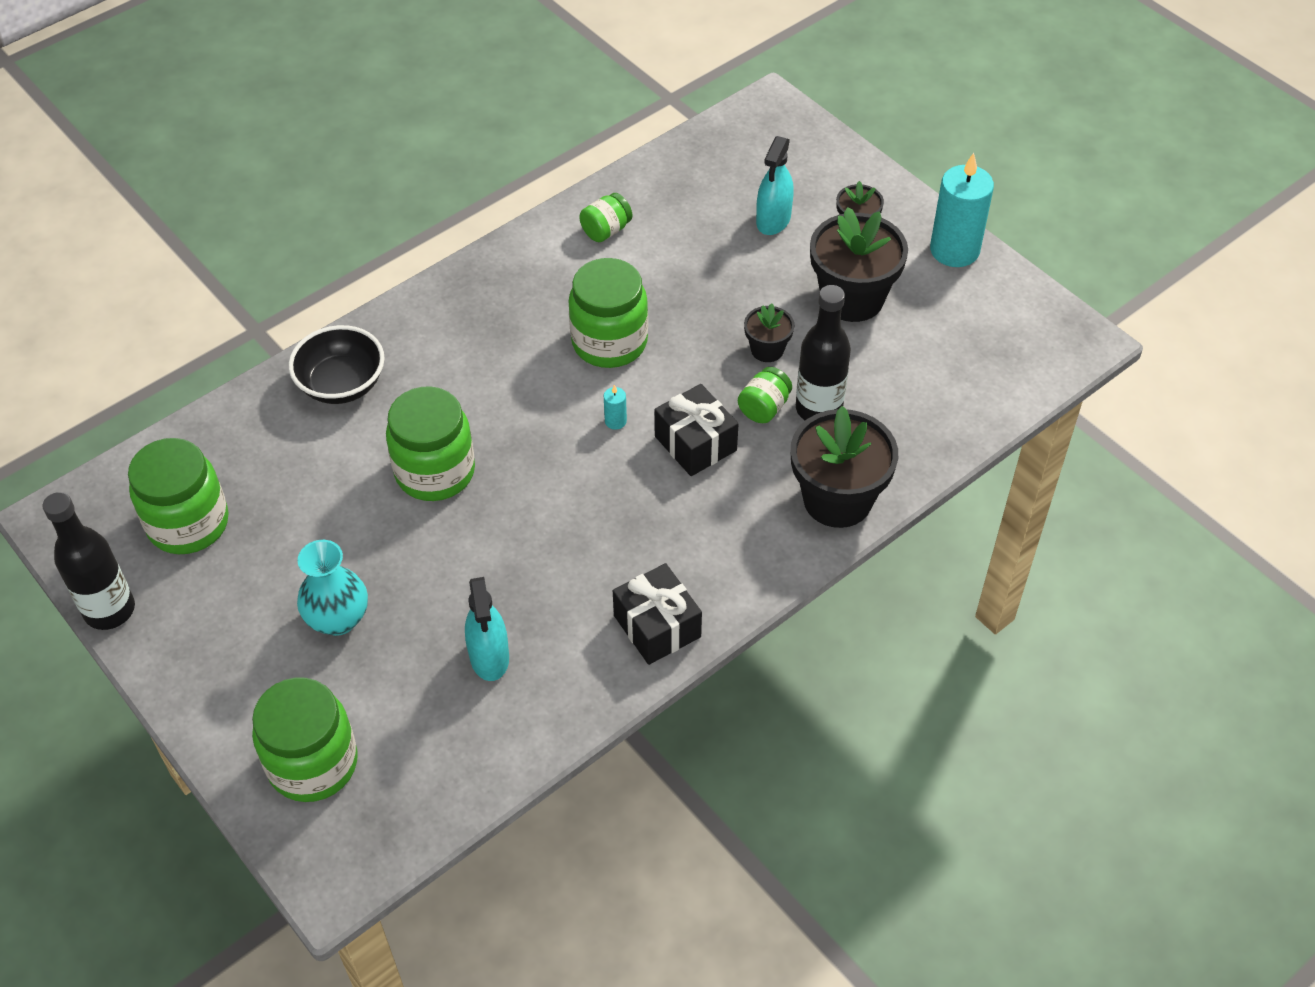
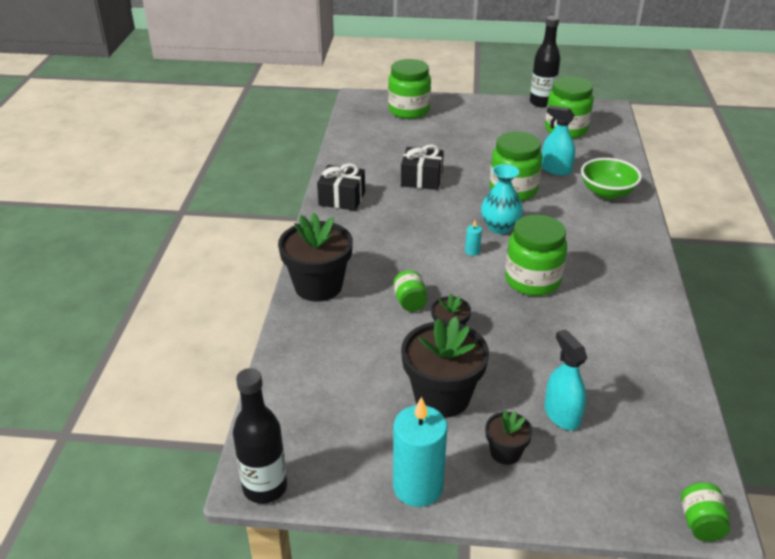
camera: 135 degrees right, 15 degrees down
black bowl [289,325,385,404] -> green bowl [581,158,642,199]
turquoise vase [297,540,368,636] -> turquoise vase moved to [481,164,523,234]
turquoise spray bottle [465,577,509,681] -> turquoise spray bottle moved to [542,105,575,175]
green jar [580,193,632,242] -> green jar moved to [681,482,730,541]
black gift [654,384,738,476] -> black gift moved to [401,144,444,190]
black bottle [796,285,851,421] -> black bottle moved to [233,368,287,504]

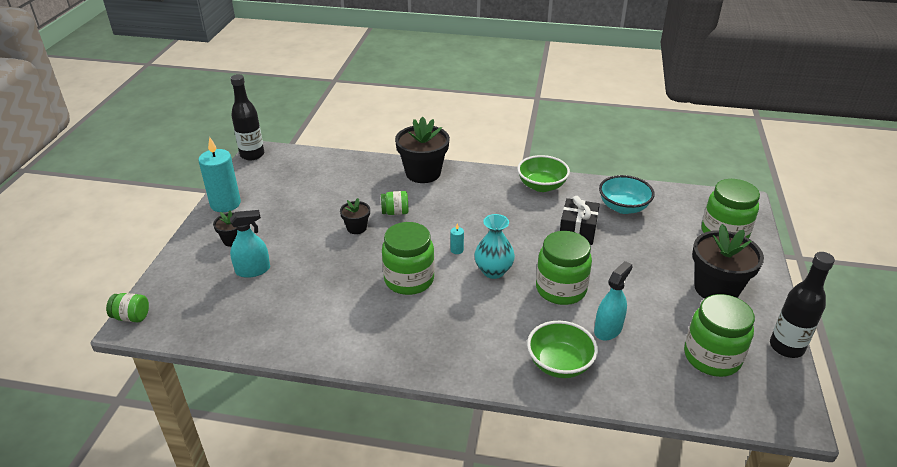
camera: 95 degrees right, 0 degrees up
black gift [317,163,365,211] -> green bowl [517,155,570,192]
black flower pot [401,317,489,418] -> black flower pot moved to [692,224,764,299]
none -> turquoise bowl [599,175,655,214]

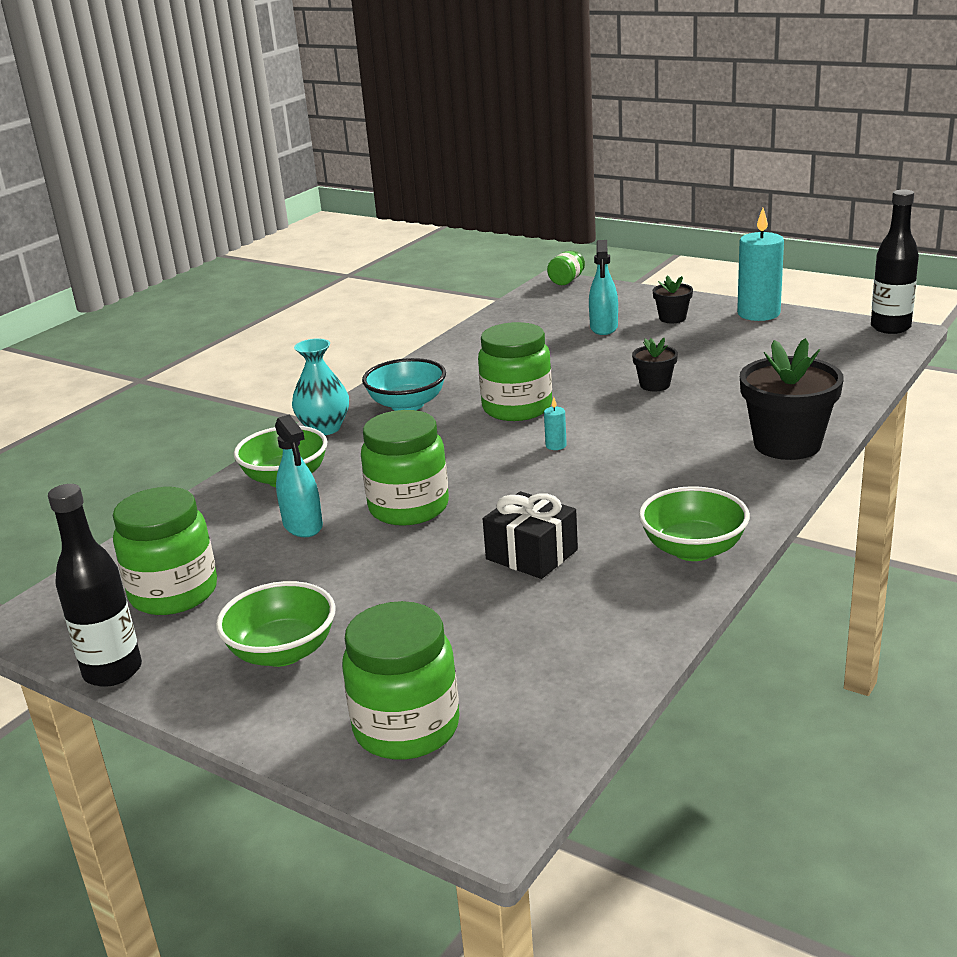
camera: 115 degrees right, 10 degrees down
green jar [381,191,409,215] -> none
turquoise vase [474,214,515,279] -> turquoise vase moved to [292,338,349,435]
turquoise bowl [599,175,655,214] -> turquoise bowl moved to [362,358,446,411]
black flower pot [692,224,764,299] -> green bowl [216,581,336,667]

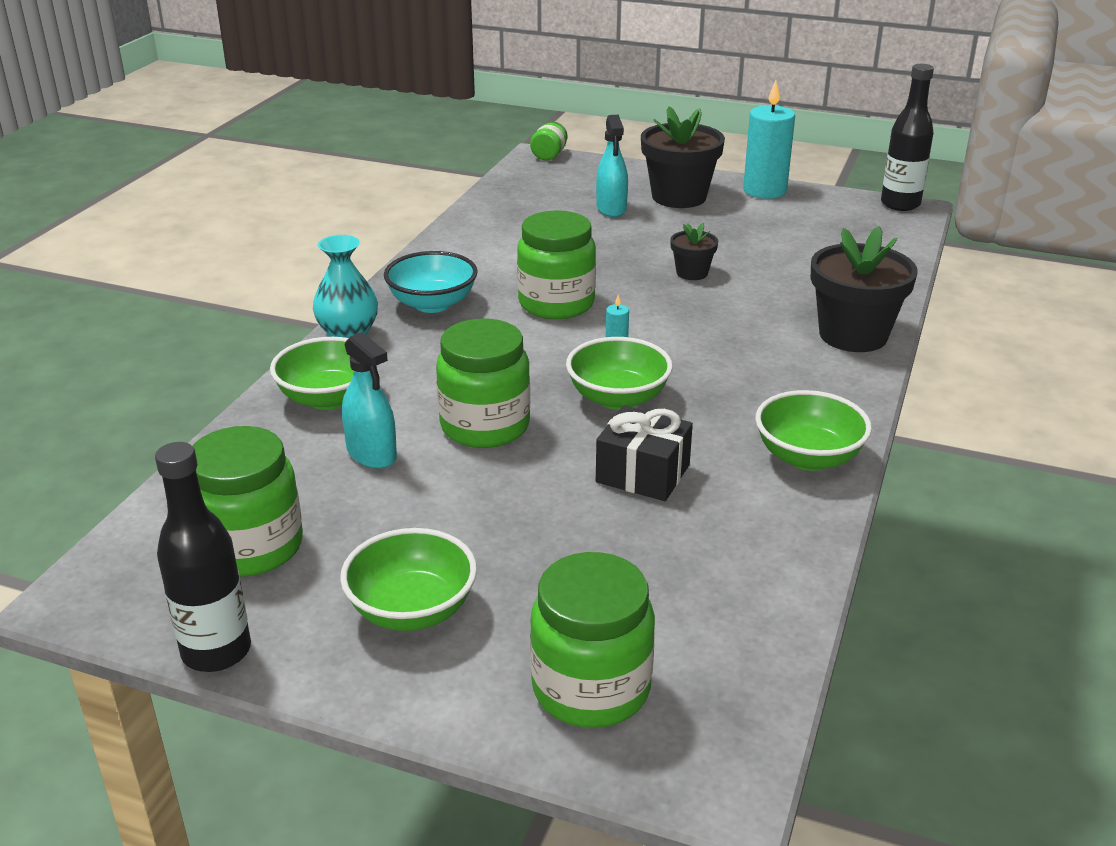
camera: 15 degrees left, 5 degrees up
black flower pot [653,275,693,323] -> black flower pot [641,106,725,208], size x1.96
none -> green bowl [566,337,673,410]

